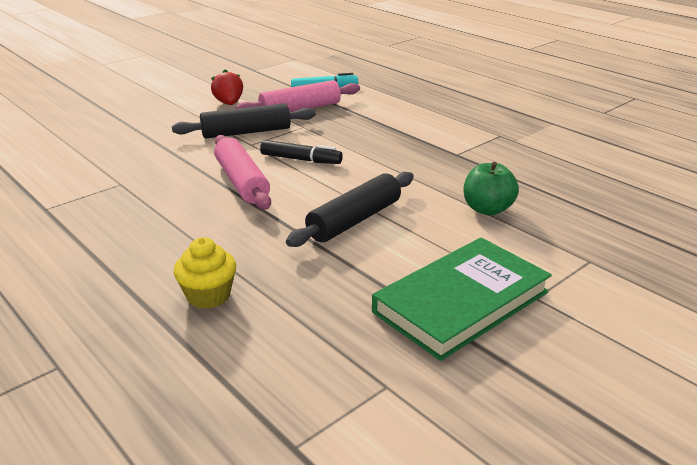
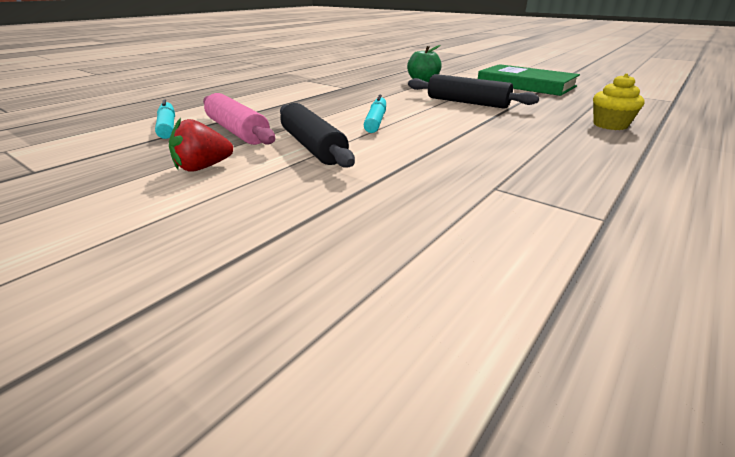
camera: 100 degrees left, 0 degrees up
pink rolling pin [214,135,271,209] -> none
black marker [260,140,343,164] -> turquoise marker [364,95,386,133]

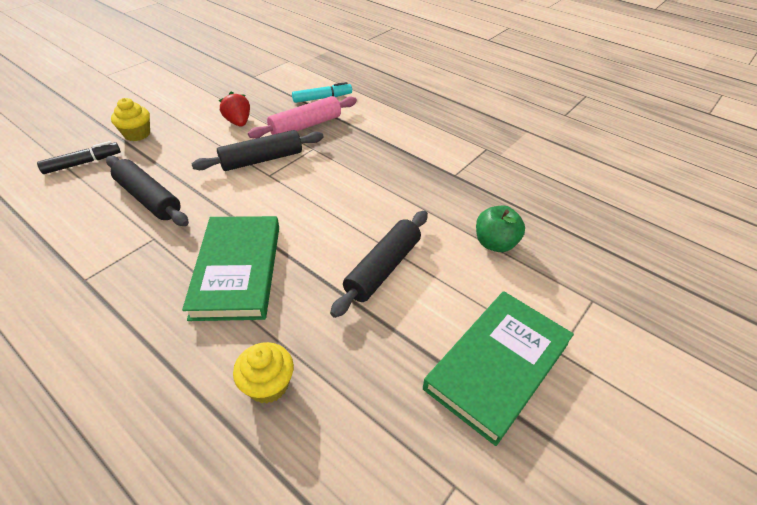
camera: 90 degrees right, 15 degrees up
turquoise marker [364,95,386,133] -> none
none -> black marker [37,141,121,174]
none -> black rolling pin [106,156,189,226]
none -> yellow cupcake [111,98,150,141]
none -> green book [182,216,279,321]

